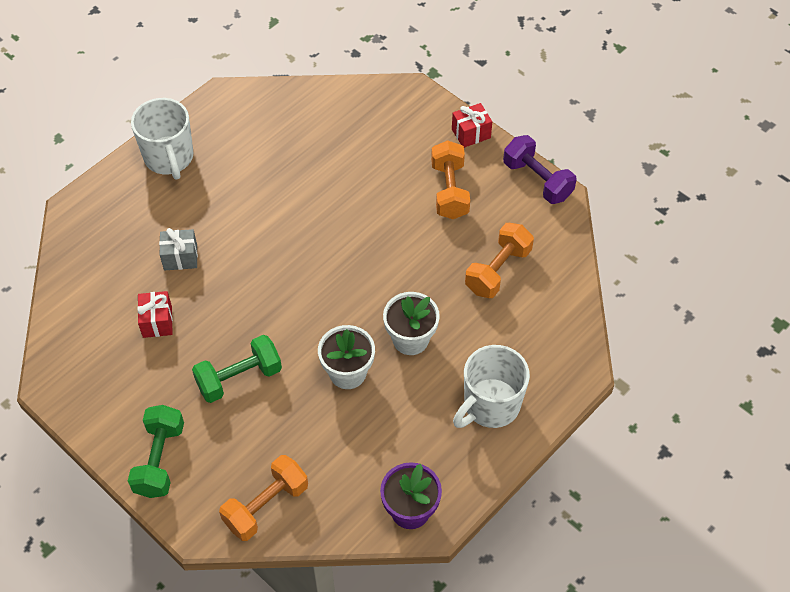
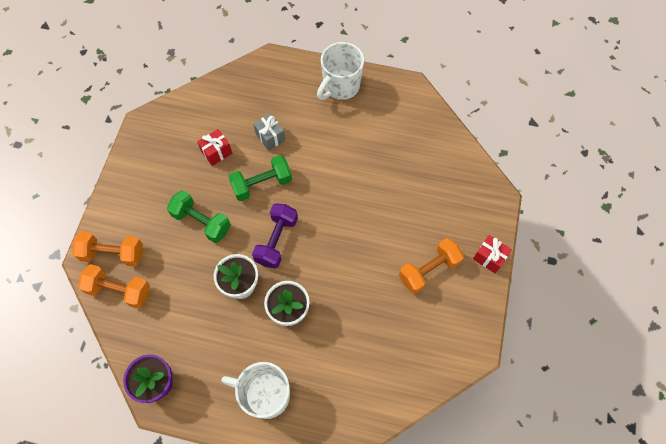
camera: 60 degrees right, 10 degrees up
green dumbbell [128,405,184,498] -> green dumbbell moved to [229,155,292,201]
orange dumbbell [465,223,534,298] -> orange dumbbell moved to [73,231,143,267]
purple dumbbell [503,135,577,204] -> purple dumbbell moved to [252,203,298,268]

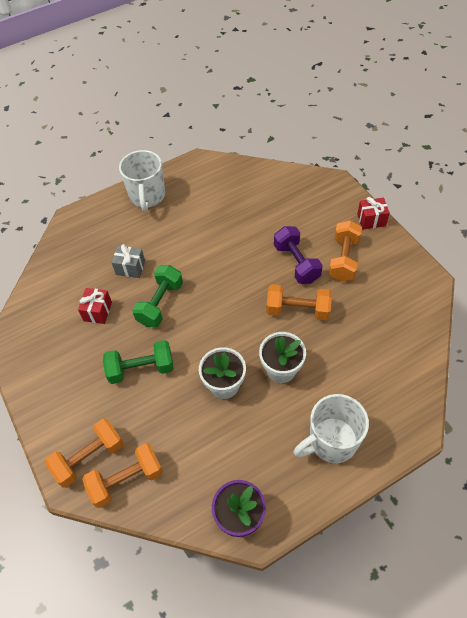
camera: 40 degrees left, 10 degrees down
purple dumbbell [252,203,298,268] -> purple dumbbell moved to [274,226,323,284]
none -> orange dumbbell [267,284,332,320]

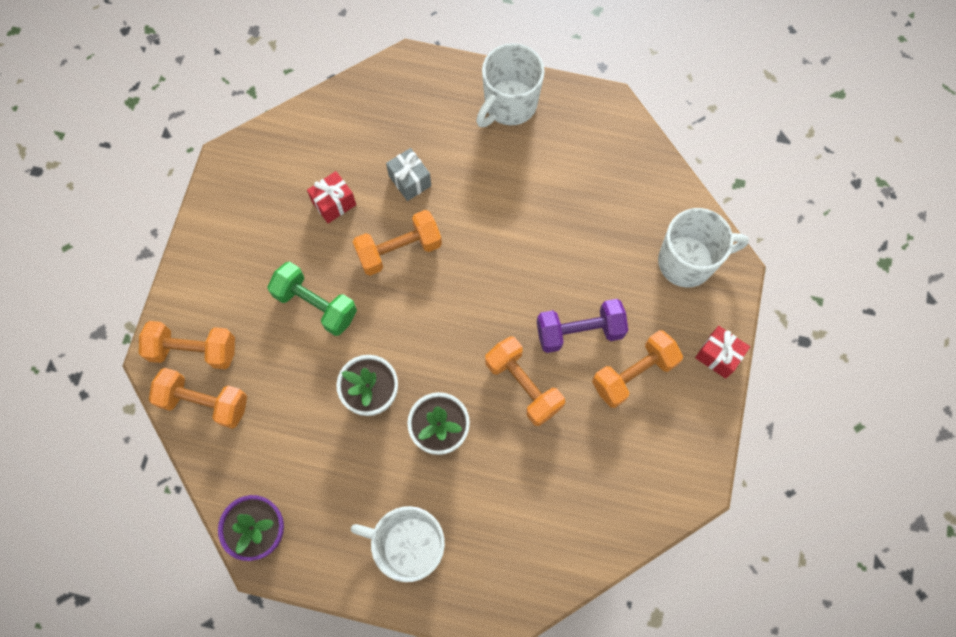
camera: 40 degrees right, 15 degrees up
green dumbbell [132,265,183,327] -> orange dumbbell [353,210,442,276]
purple dumbbell [274,226,323,284] -> purple dumbbell turned 60 degrees clockwise [537,299,628,353]
none -> white mug [658,208,749,288]

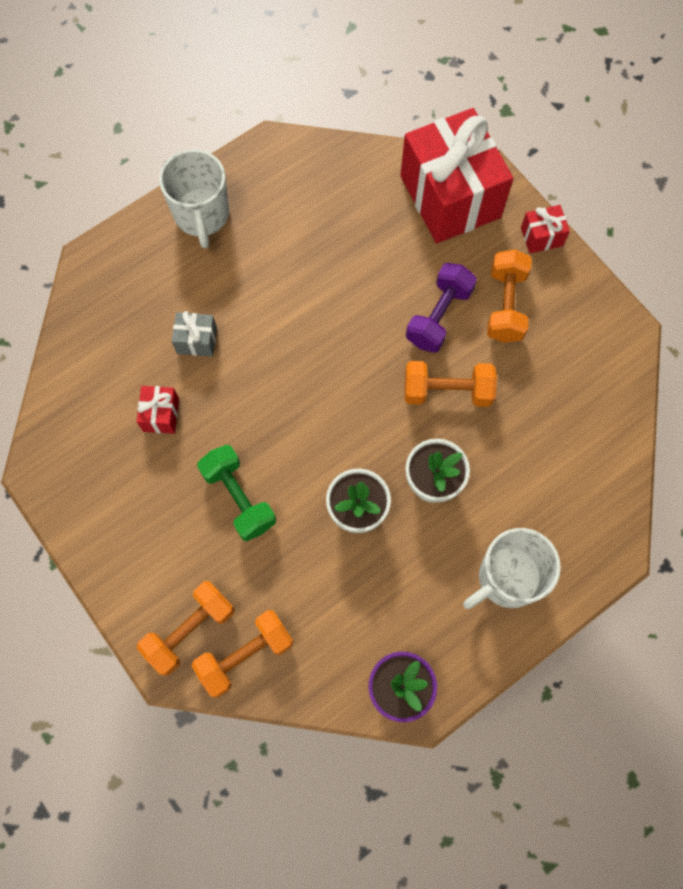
camera: 50 degrees left, 0 degrees up
green dumbbell [267,262,357,336] -> green dumbbell turned 75 degrees clockwise [197,445,276,541]
orange dumbbell [353,210,442,276] -> none
white mug [658,208,749,288] -> red gift [400,108,513,243]

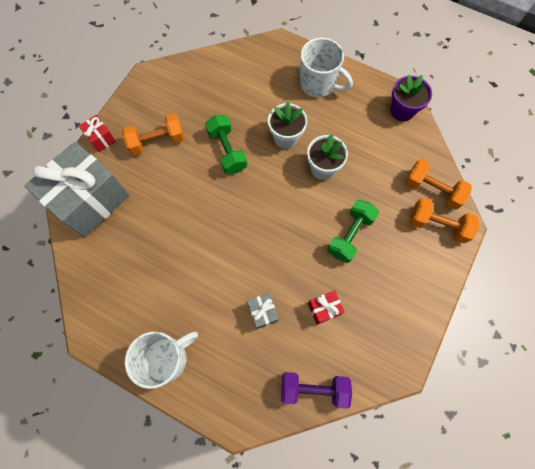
camera: 115 degrees left, 0 degrees up
red gift [400,108,513,243] -> grey gift [24,142,129,237]
orange dumbbell [405,361,497,407] -> green dumbbell [205,115,247,174]
purple dumbbell [406,263,477,353] -> purple dumbbell moved to [281,372,352,409]

